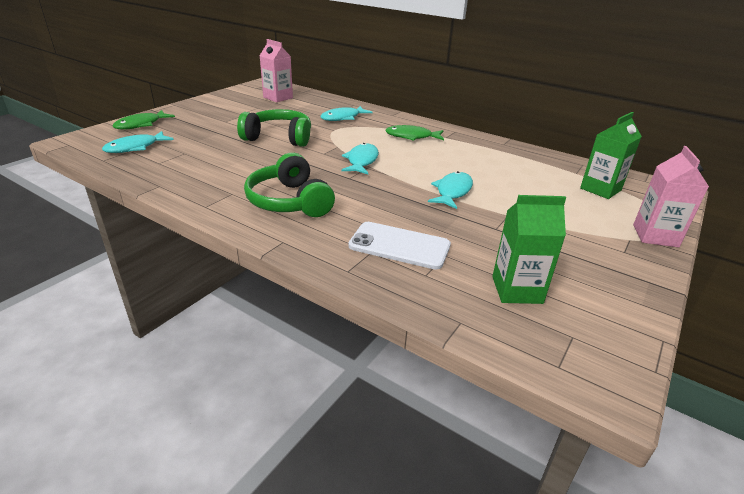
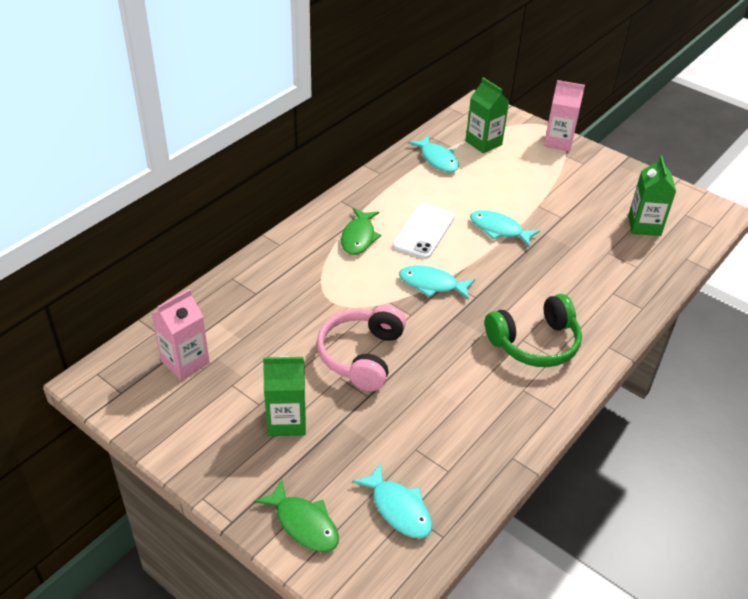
camera: 85 degrees left, 10 degrees up
green headphones [237,109,311,147] -> pink headphones [317,305,406,391]
turquoise fish [320,106,373,121] -> turquoise fish moved to [408,135,459,172]
white phone [348,222,451,270] -> white phone moved to [392,203,455,259]
none -> green carton [263,356,306,436]

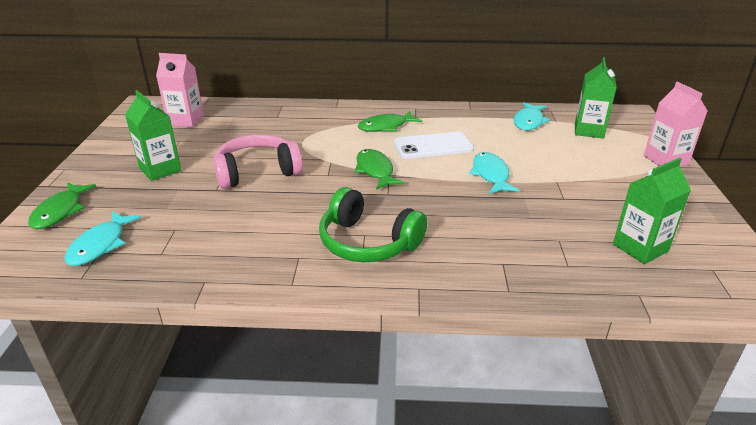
camera: 55 degrees right, 10 degrees down
turquoise fish [399,265,475,300] -> green fish [355,149,405,190]

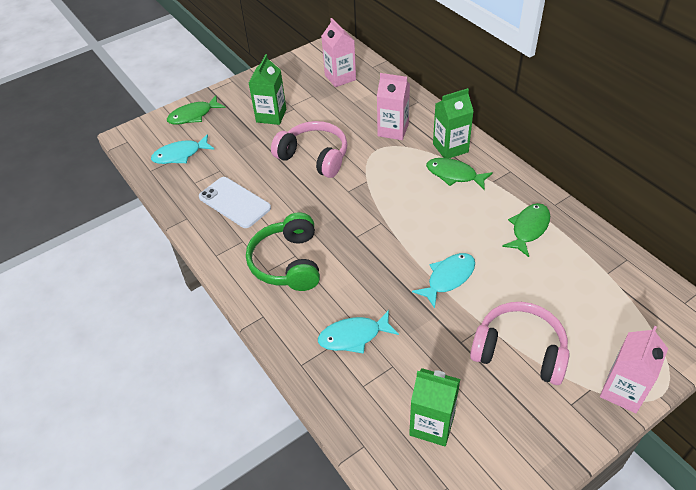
camera: 55 degrees right, 15 degrees up
green fish [355,149,405,190] -> green fish moved to [502,203,550,257]
white phone [394,131,474,159] -> white phone moved to [199,177,271,228]
turquoise fish [514,102,550,130] -> turquoise fish moved to [318,310,399,354]
green carton [575,57,617,138] -> green carton moved to [433,88,474,158]
none -> pink carton [377,73,410,140]
none -> pink headphones [470,302,570,385]

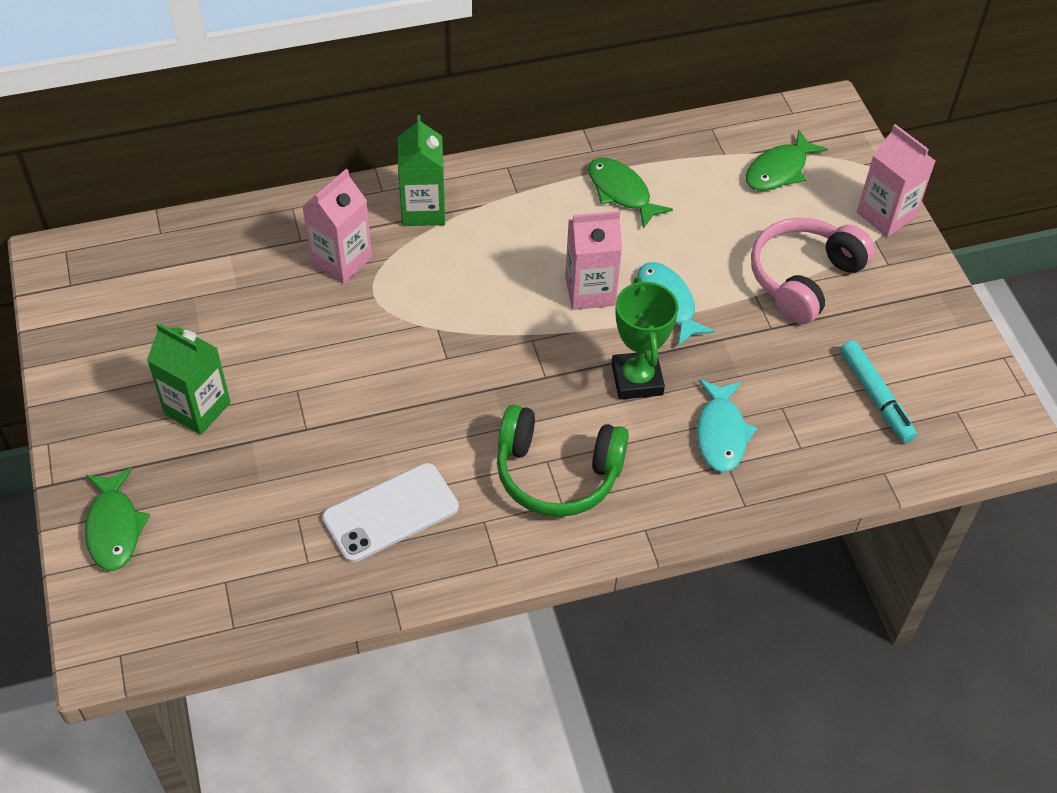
camera: 75 degrees left, 5 degrees up
turquoise fish [151,134,215,164] -> none
pink headphones [271,121,347,178] -> none
pink carton [321,18,356,87] -> pink carton moved to [565,211,622,310]
green carton [409,368,460,446] -> turquoise marker [840,340,917,443]
green fish [426,158,493,190] -> green fish moved to [745,130,828,191]
none -> green trophy [611,277,679,400]

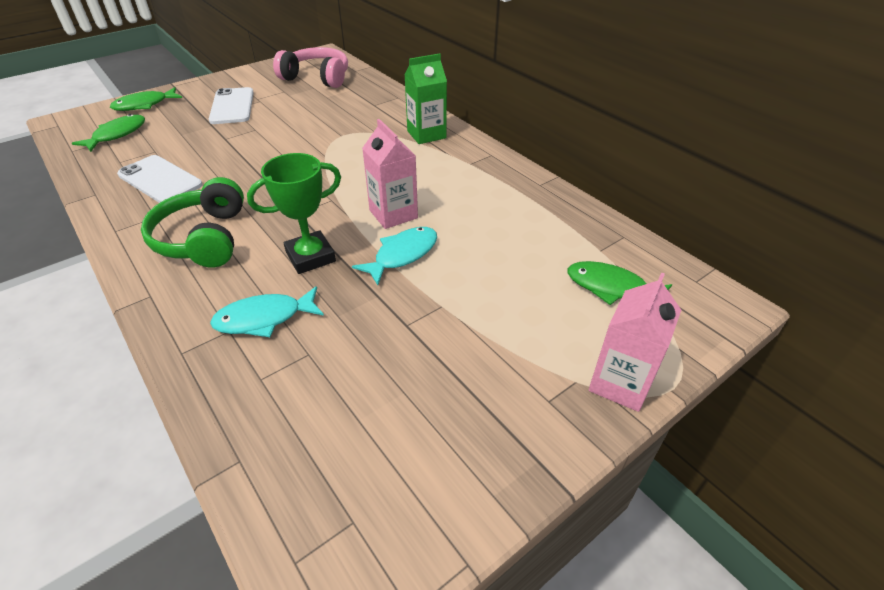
camera: 70 degrees right, 10 degrees down
green carton [147,323,231,435] -> white phone [209,87,254,124]
pink carton [302,169,372,283] -> none
green fish [588,157,673,229] -> green fish moved to [72,114,145,152]
pink headphones [751,217,875,324] -> pink headphones moved to [273,47,348,88]
turquoise marker [840,340,917,443] -> none

